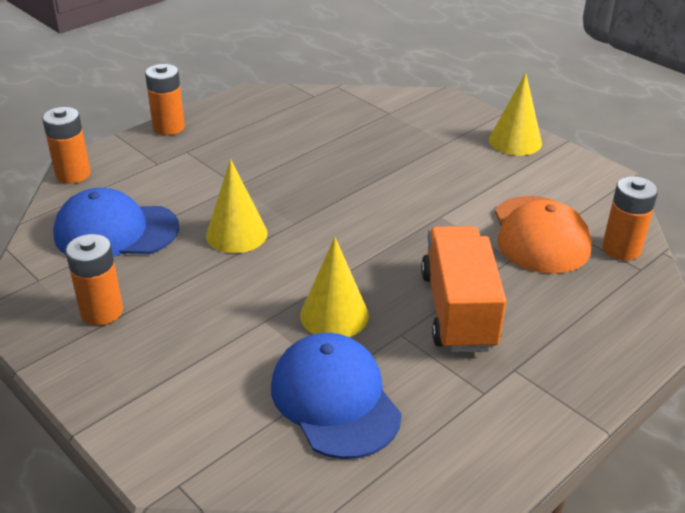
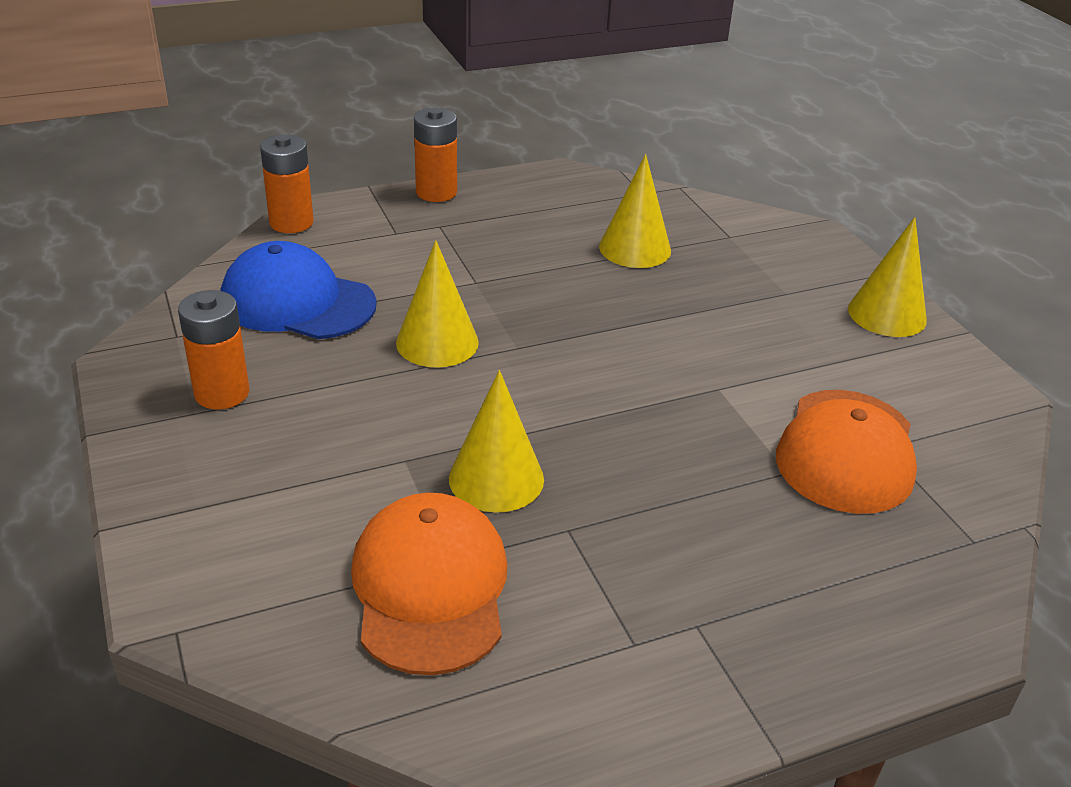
camera: 20 degrees right, 0 degrees up
blue cap [271,333,402,459] -> orange cap [351,493,507,675]
orange truck [421,226,506,352] -> none
orange battery [602,176,658,260] -> none
none -> yellow cone [599,154,671,268]

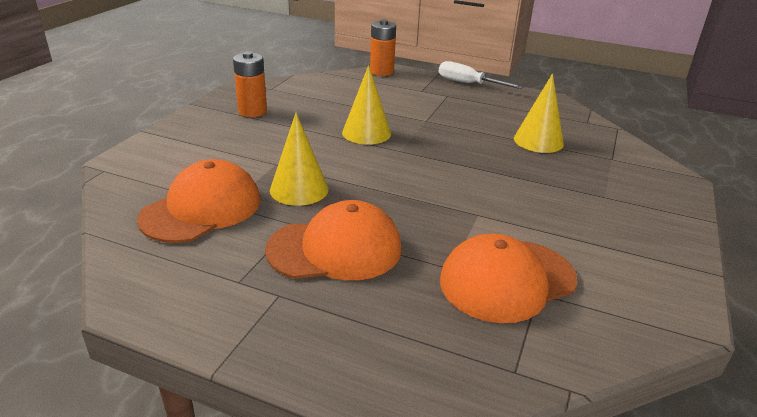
camera: 45 degrees right, 5 degrees down
blue cap [220,241,377,339] -> none
orange battery [414,108,457,202] -> white screwdriver [438,61,524,89]
yellow cone [848,217,927,337] -> none
none -> orange cap [265,200,402,280]

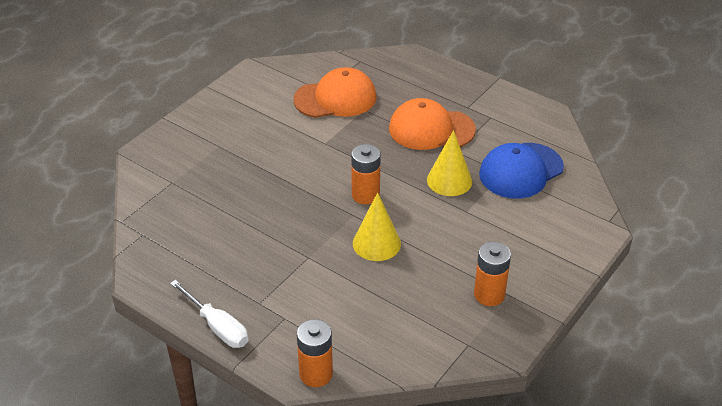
camera: 165 degrees left, 10 degrees up
orange cap [137,159,261,243] -> blue cap [479,143,564,199]
yellow cone [514,74,564,153] -> none
none -> orange battery [351,144,381,204]

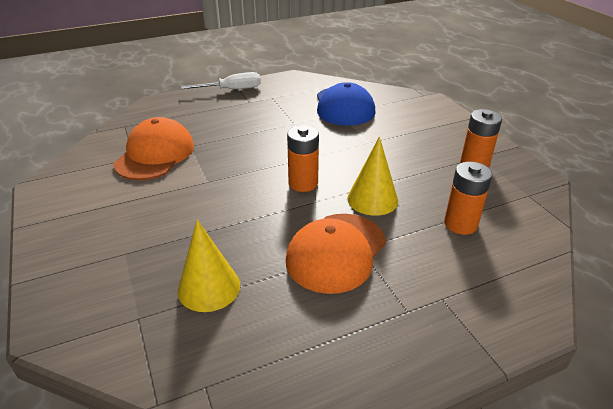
camera: 60 degrees left, 5 degrees down
white screwdriver [170,280,248,348] -> white screwdriver moved to [181,72,261,89]
orange battery [297,319,333,387] -> orange battery moved to [444,162,492,235]
orange cap [389,98,476,150] -> orange cap moved to [286,214,386,294]
yellow cone [427,130,472,196] -> yellow cone moved to [178,220,240,312]

